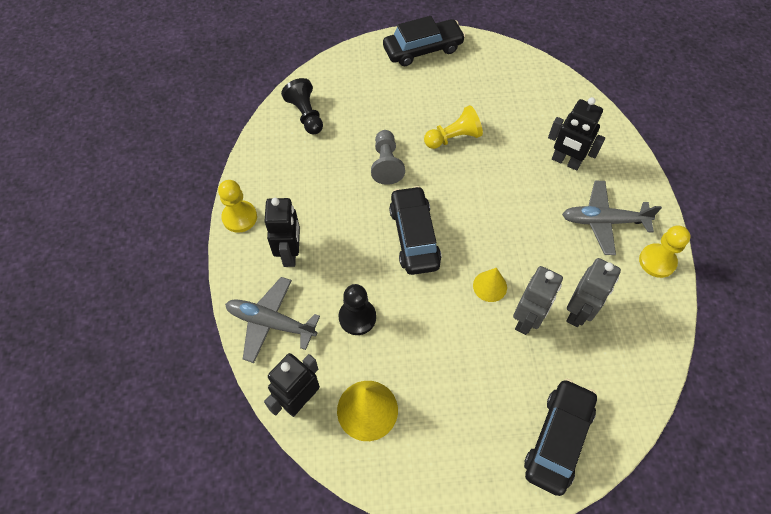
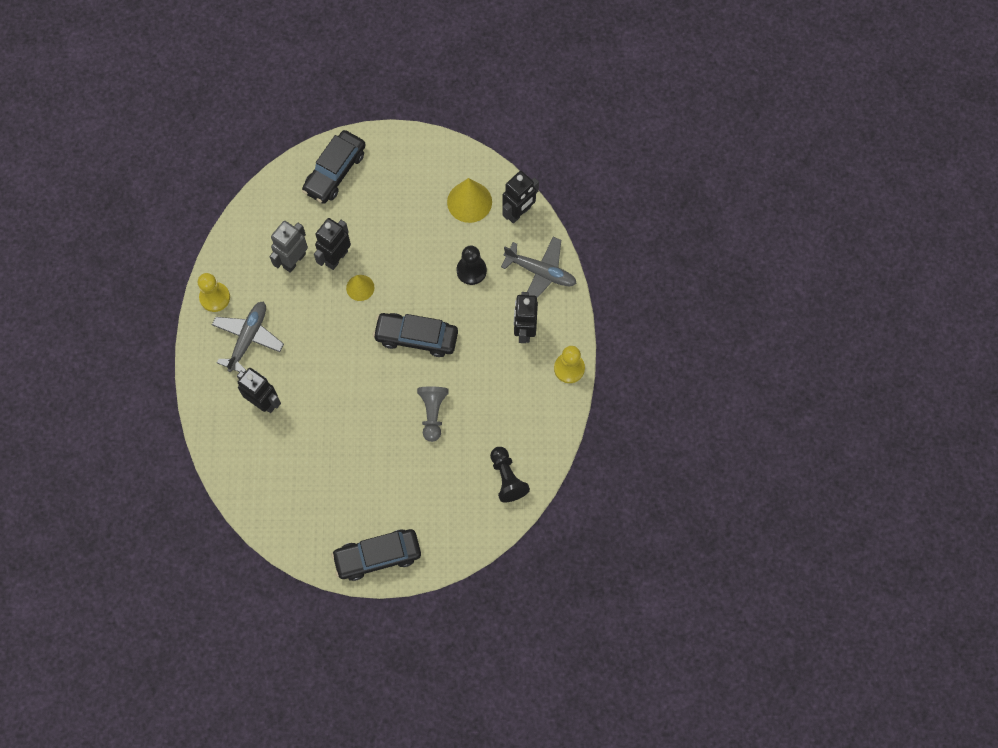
camera: 175 degrees left, 10 degrees up
black car [389,186,441,275] -> black car turned 105 degrees clockwise [373,313,458,357]
yellow pawn [424,105,483,149] -> none
grey robot [513,266,563,335] -> black robot [314,218,351,270]
grey plane [562,181,662,255] -> grey plane turned 75 degrees counterclockwise [212,301,284,373]

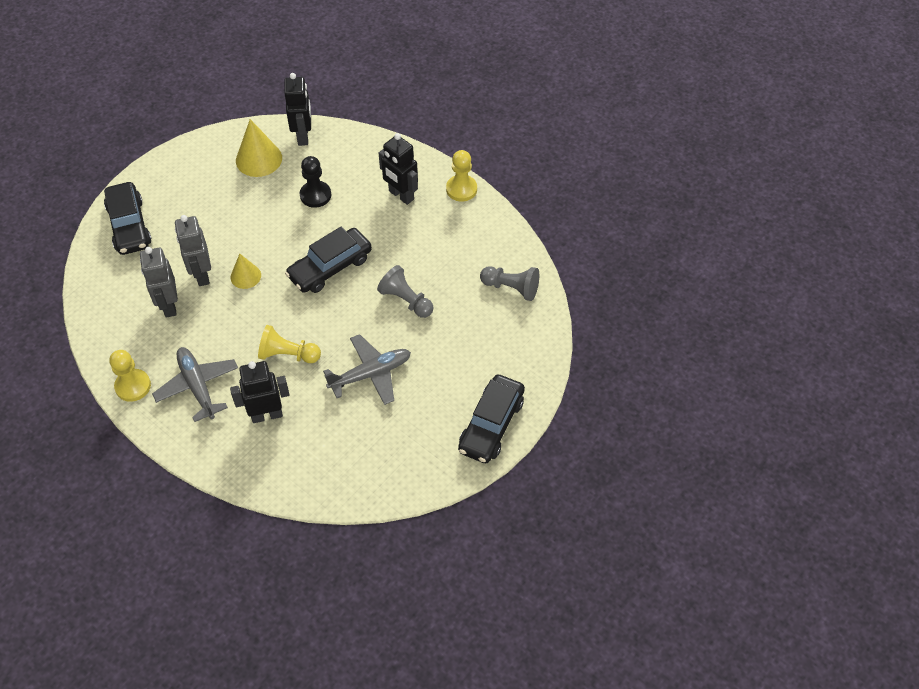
camera: 50 degrees left, 15 degrees down
black robot [314,218,351,270] -> grey robot [175,215,211,286]
black pawn [490,447,530,502] -> grey pawn [480,266,539,301]
grey plane [501,237,577,298] -> grey plane moved to [323,334,411,405]
none -> yellow pawn [258,325,321,363]

